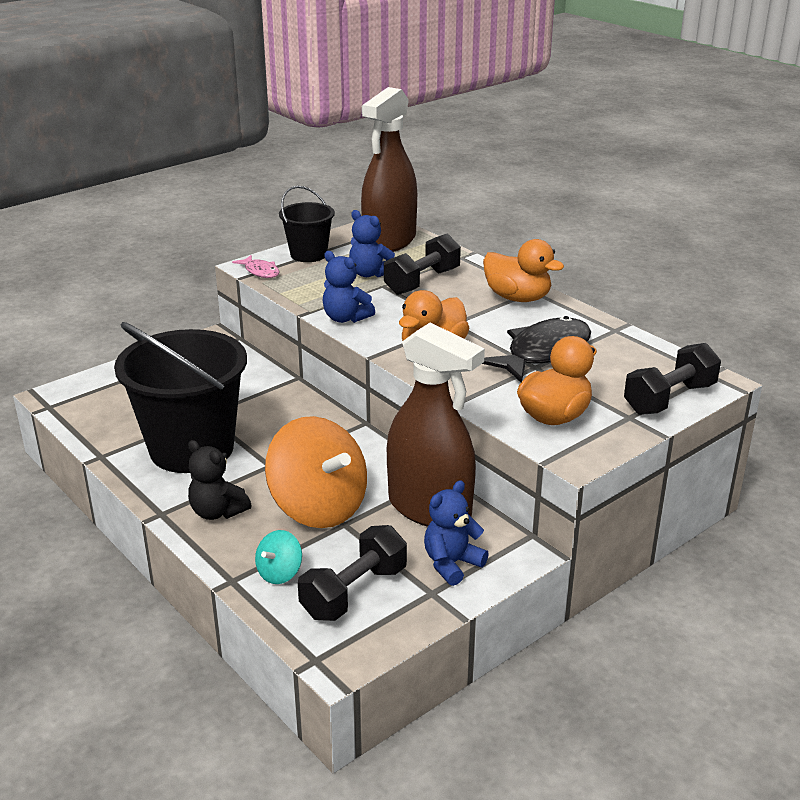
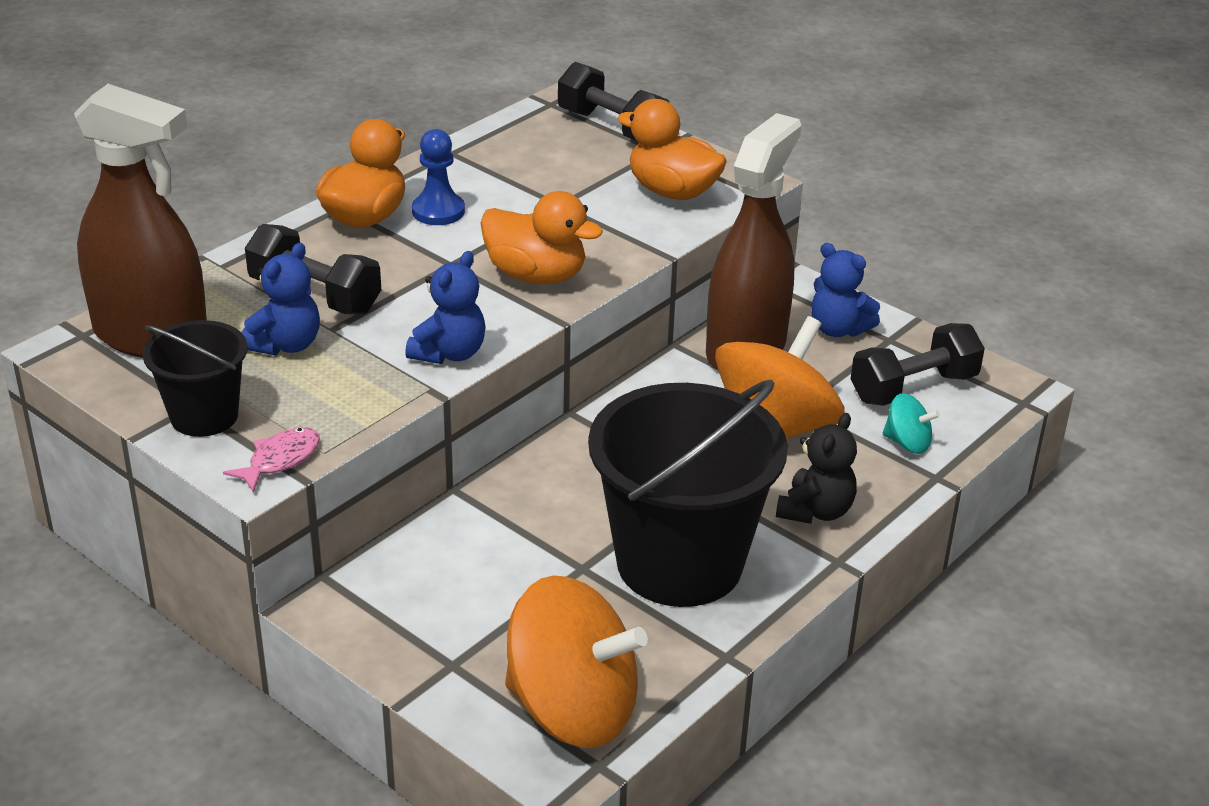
camera: 100 degrees left, 5 degrees up
black dumbbell [298,525,407,621] -> black dumbbell turned 60 degrees counterclockwise [851,323,985,406]
black fish [482,316,591,382] -> none
none -> blue pawn [412,129,465,225]
none -> orange spinning top [505,575,648,748]

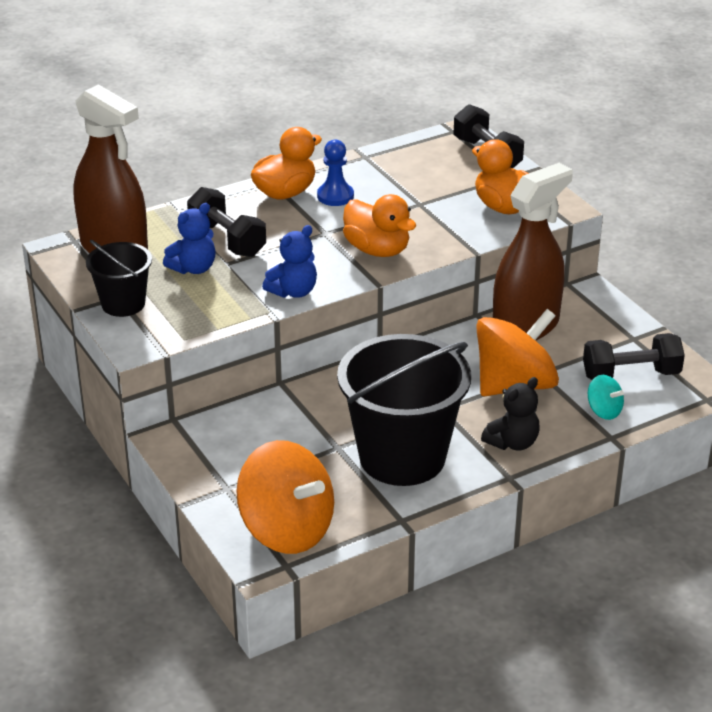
camera: 20 degrees right, 0 degrees up
pink fish [223,427,320,493] -> none
blue teddy bear [812,243,880,337] -> none

